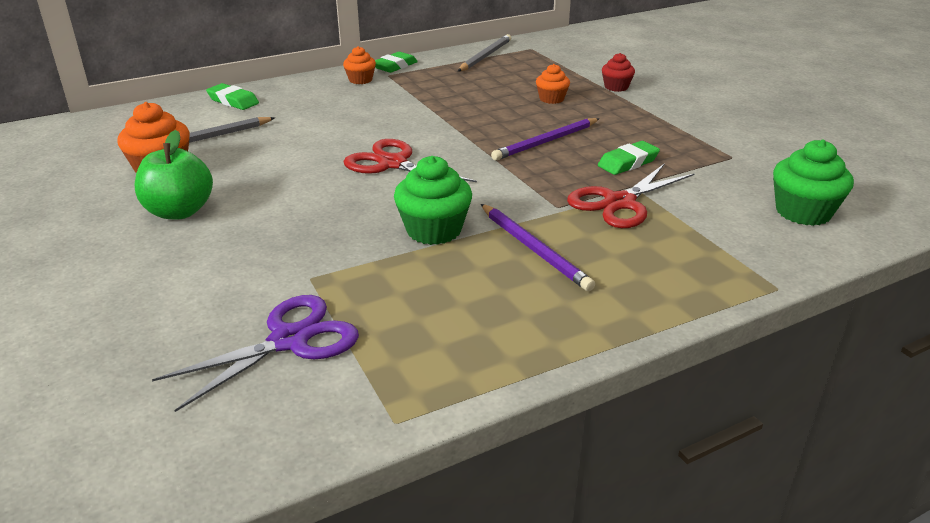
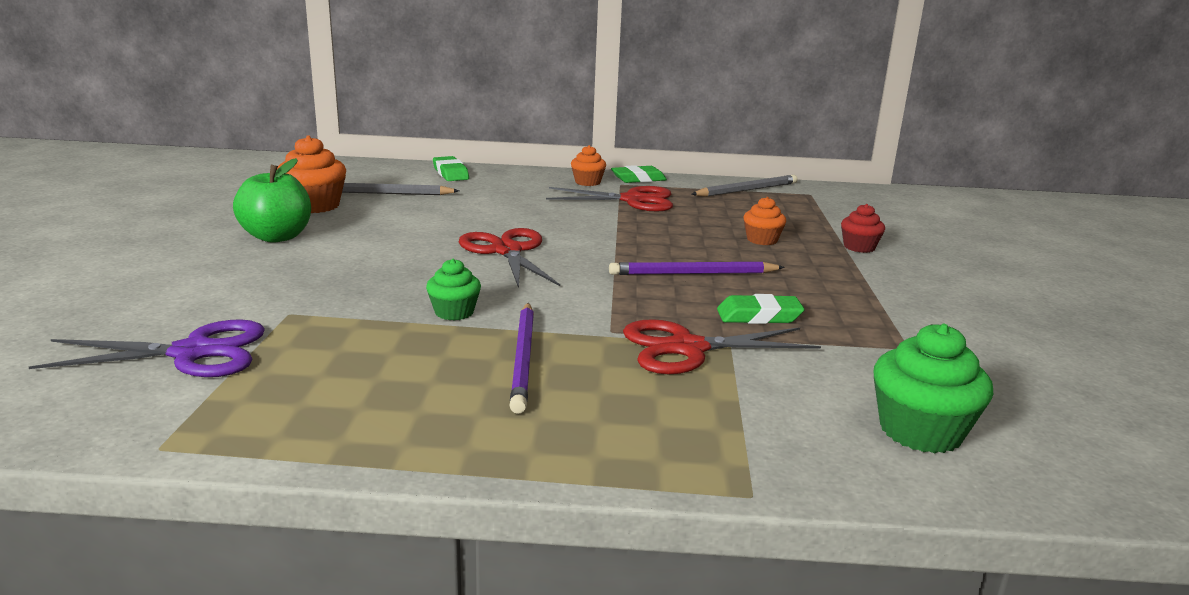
camera: 30 degrees right, 10 degrees down
green cupcake [394,156,472,245] -> green cupcake [426,259,481,321], size x0.60
none -> red scissors [546,186,673,212]

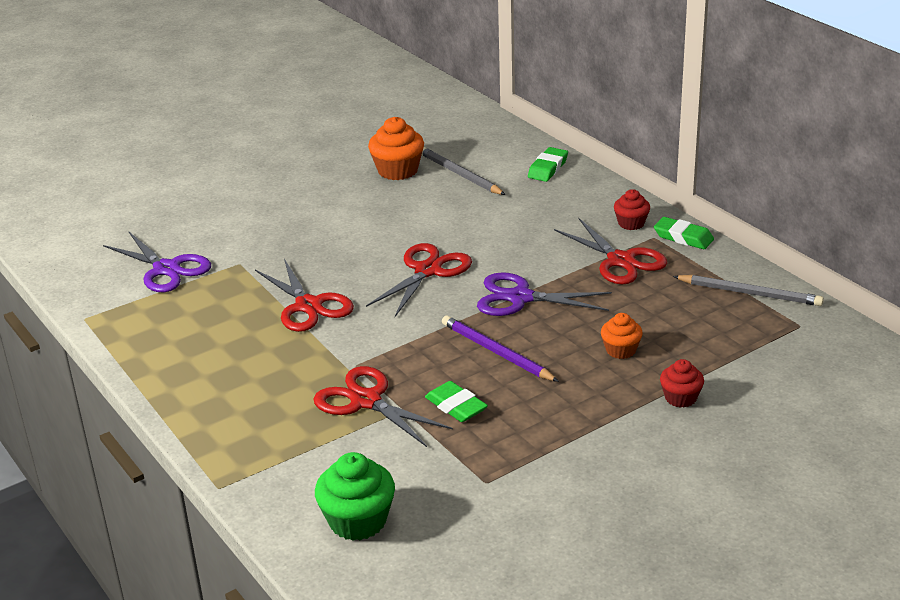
camera: 55 degrees right, 10 degrees up
green apple [233,158,311,243] -> none
green cupcake [426,259,481,321] -> red scissors [255,259,354,332]
purple pencil [510,303,534,414] -> none
orange cupcake [571,145,606,186] -> red cupcake [614,189,650,230]
none -> purple scissors [477,272,612,316]

